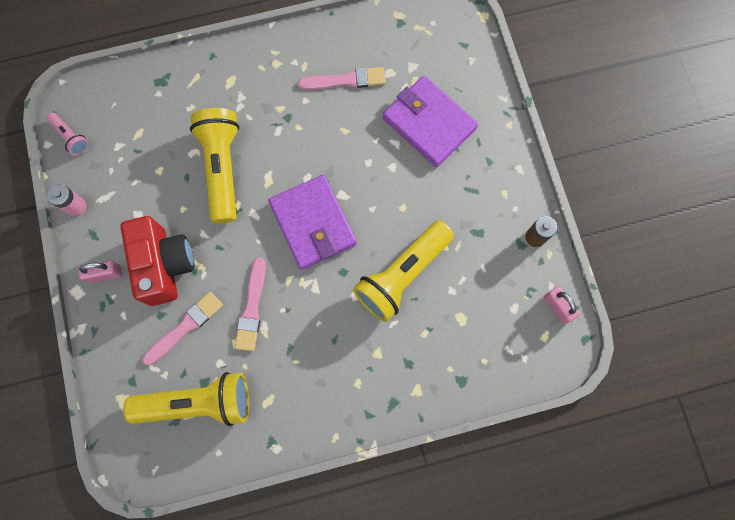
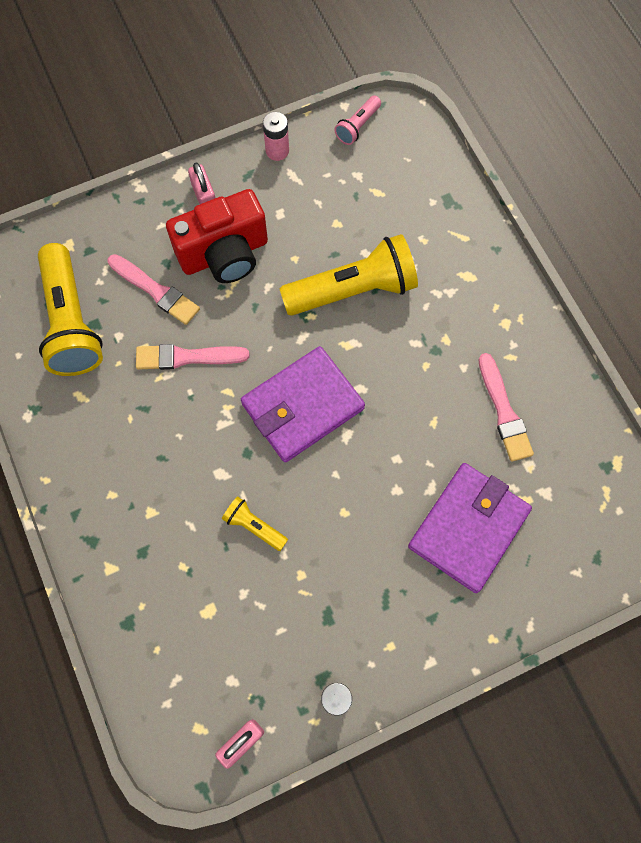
camera: 80 degrees right, 5 degrees down
yellow flashlight [353,221,454,322] -> yellow flashlight [222,496,288,551], size x0.47

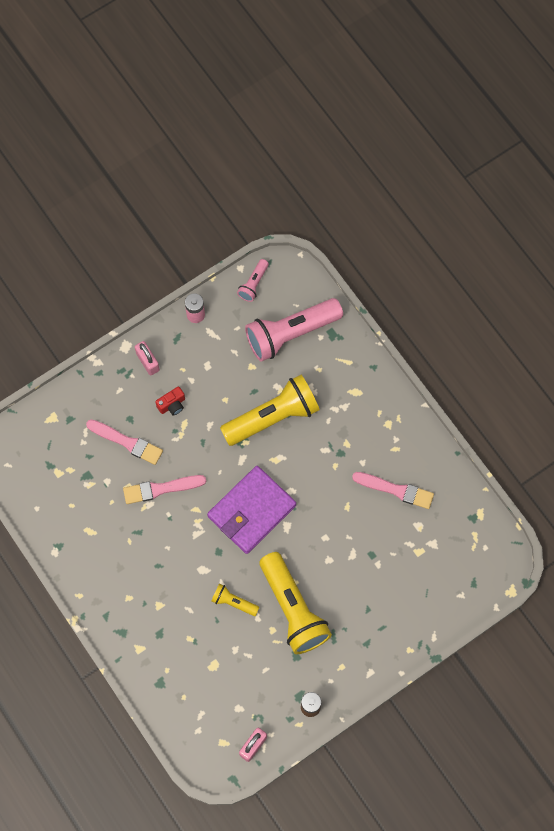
camera: 10 degrees left, 0 degrees up
yellow flashlight [38,243,103,376] -> yellow flashlight moved to [259,552,332,654]
red camera [166,189,268,283] -> red camera [155,386,185,416], size x0.42
purple wallet [408,463,532,593] -> none
pink brush [478,353,534,462] -> pink brush turned 45 degrees counterclockwise [352,472,434,509]
none -> pink flashlight [245,298,343,362]

